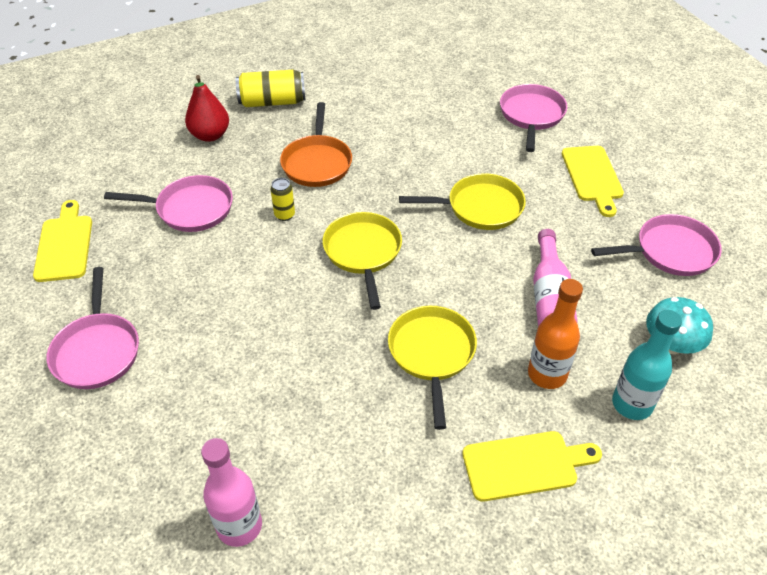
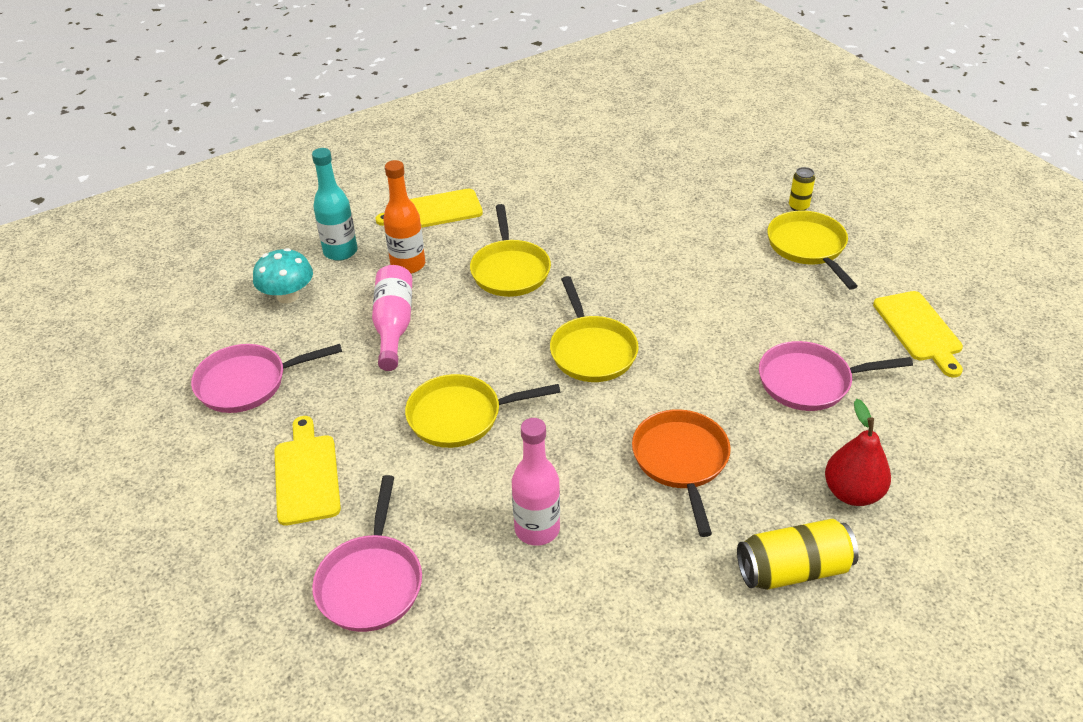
camera: 175 degrees right, 5 degrees down
pink pan [46,267,139,389] -> yellow pan [767,210,858,290]
pink bottle [201,438,262,547] -> pink bottle moved to [512,418,560,546]
yellow can [271,178,295,221] -> yellow can moved to [789,167,815,211]

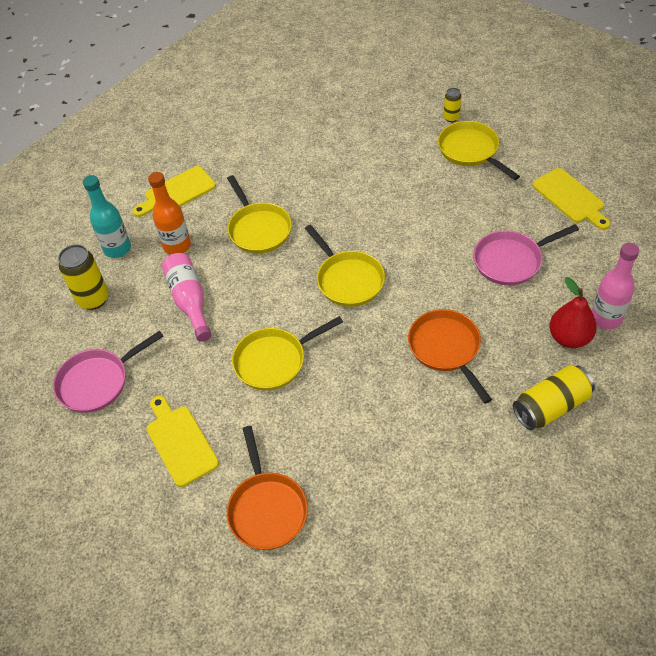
camera: 15 degrees left, 10 degrees up
turquoise mushroom [253,248,313,304] -> yellow can [58,244,108,310]
pink pan [312,475,422,632] -> orange pan [226,426,308,550]
pink bottle [512,418,560,546] -> pink bottle moved to [592,243,639,329]

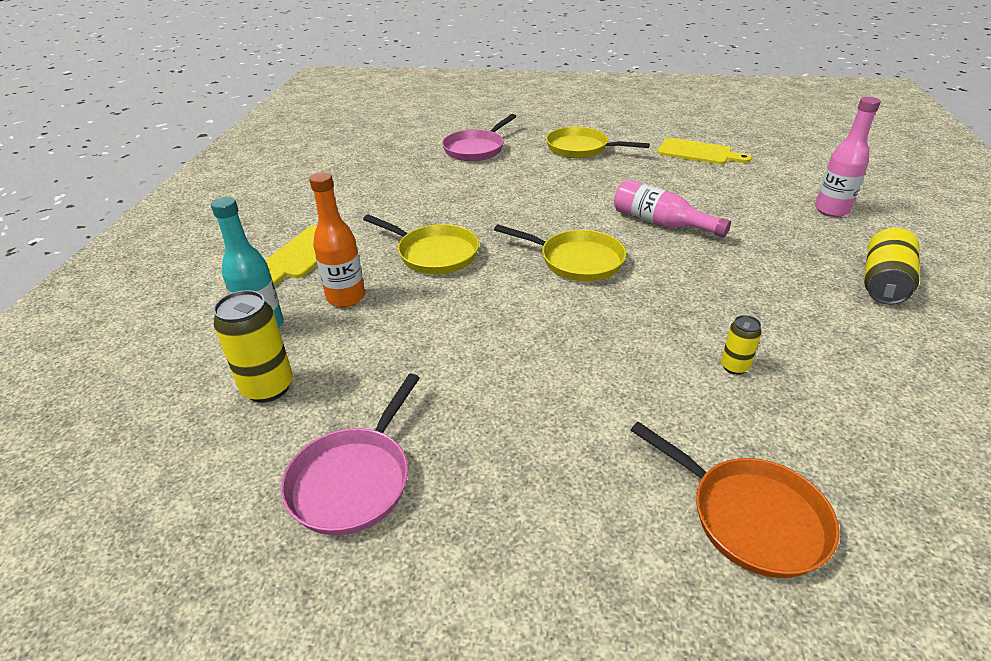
camera: 35 degrees left, 15 degrees down
yellow cutting board [146,396,219,487] -> none
pink bottle [162,253,212,342] -> pink bottle moved to [614,179,731,237]
yellow pan [232,316,343,391] -> none
orange pan [408,309,492,404] -> none
yellow can [444,88,462,122] -> yellow can moved to [721,315,762,375]
pink pan [473,224,579,286] -> pink pan moved to [442,114,516,161]
red pear [549,277,597,348] -> none

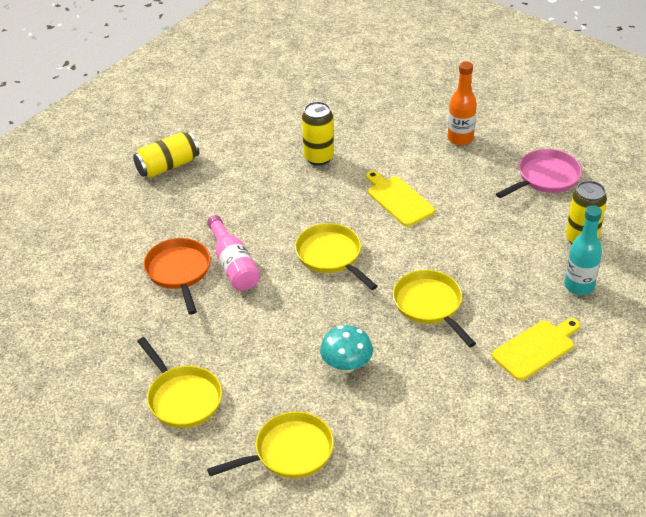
camera: 150 degrees left, 5 degrees up
orange bottle [309,172,365,307] -> orange bottle moved to [447,61,477,145]
pink pan [442,114,516,161] -> yellow pan [207,412,334,478]
orange pan [631,422,840,578] -> orange pan moved to [143,238,211,315]
yellow cutting board [658,138,752,165] -> yellow cutting board moved to [366,171,435,227]
yellow can [721,315,762,375] -> yellow can [302,101,334,166], size x1.82
pink bottle [815,97,881,217] -> none
none -> turquoise mushroom [320,325,373,373]

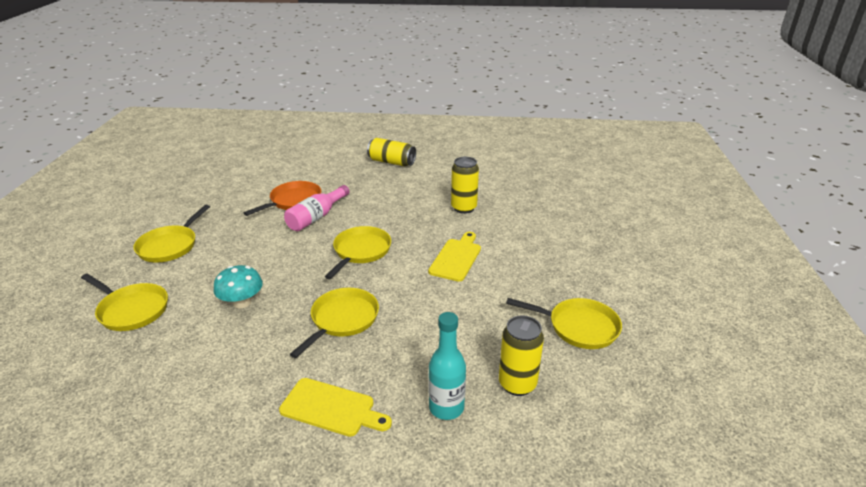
camera: 55 degrees right, 10 degrees down
orange bottle [447,61,477,145] -> none
pink pan [496,149,582,198] -> yellow pan [506,298,622,349]

